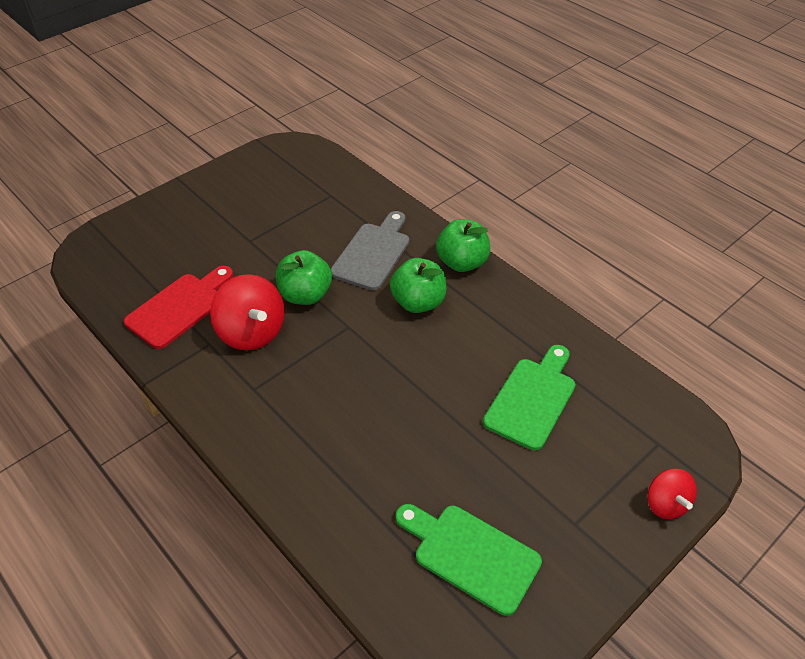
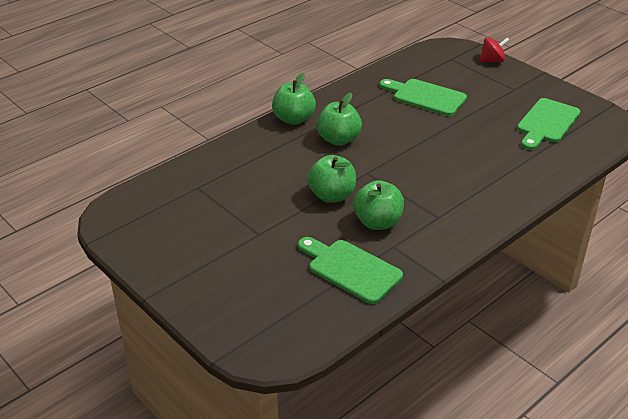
camera: 90 degrees left, 10 degrees down
red cutting board [124,266,233,349] -> green cutting board [298,237,403,304]
red spinning top [210,274,285,351] -> green apple [353,180,404,230]
grey cutting board [331,211,409,290] -> none

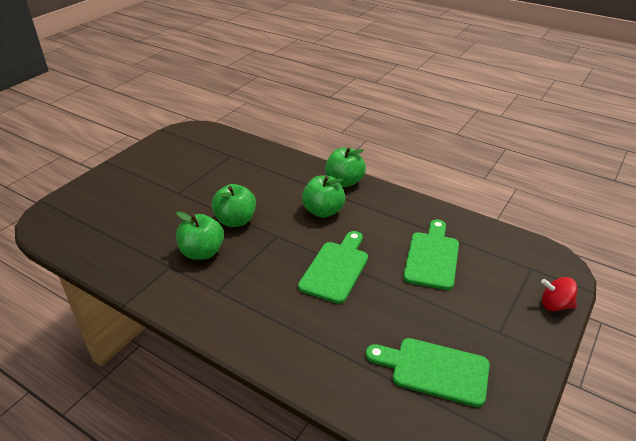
camera: 75 degrees right, 0 degrees up
green cutting board [298,237,403,304] -> green cutting board moved to [298,231,368,304]
red spinning top [479,37,509,62] -> red spinning top turned 135 degrees clockwise [541,277,577,311]

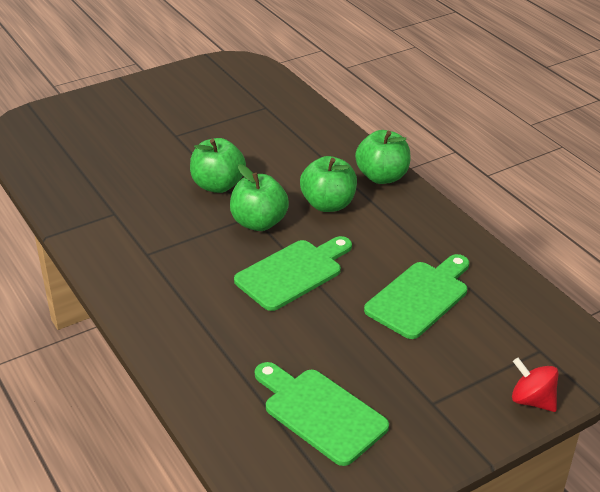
camera: 25 degrees right, 0 degrees up
green apple [176,211,224,260] -> green apple moved to [230,164,289,231]

